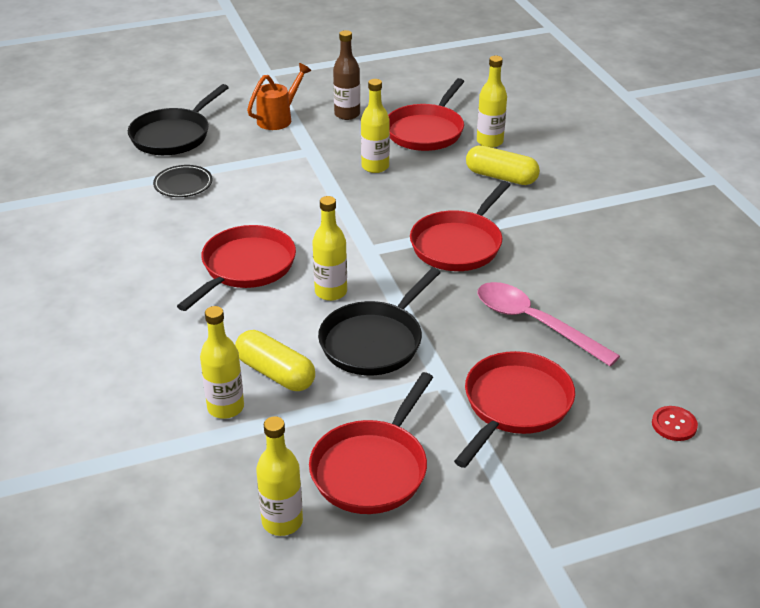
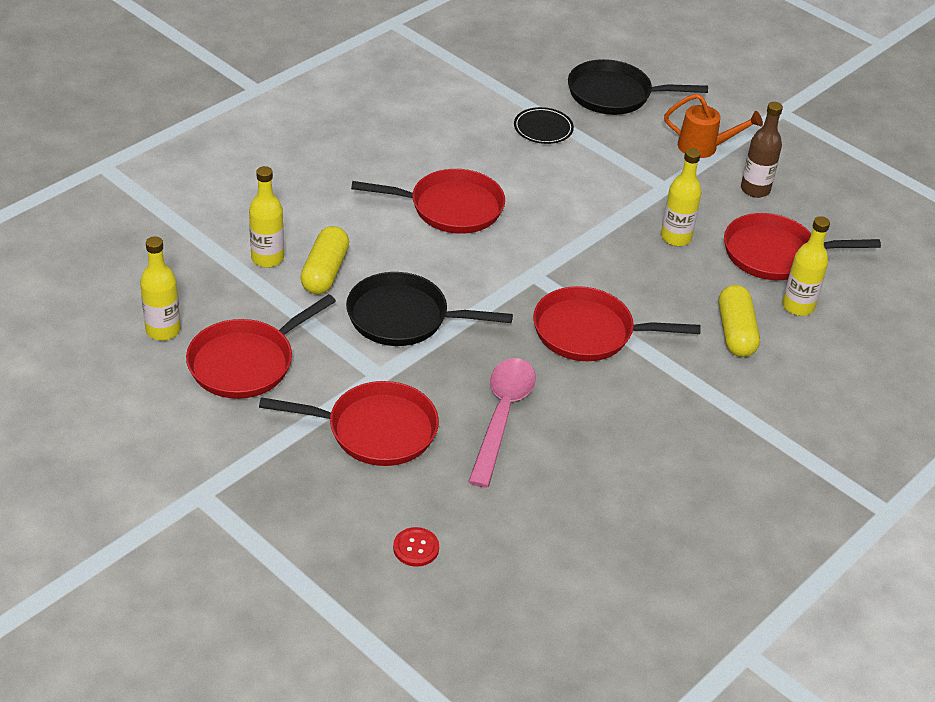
camera: 60 degrees right, 5 degrees up
red pan [309,372,433,514] -> red pan turned 45 degrees counterclockwise [186,294,336,399]
yellow bottle [312,196,347,301] -> none

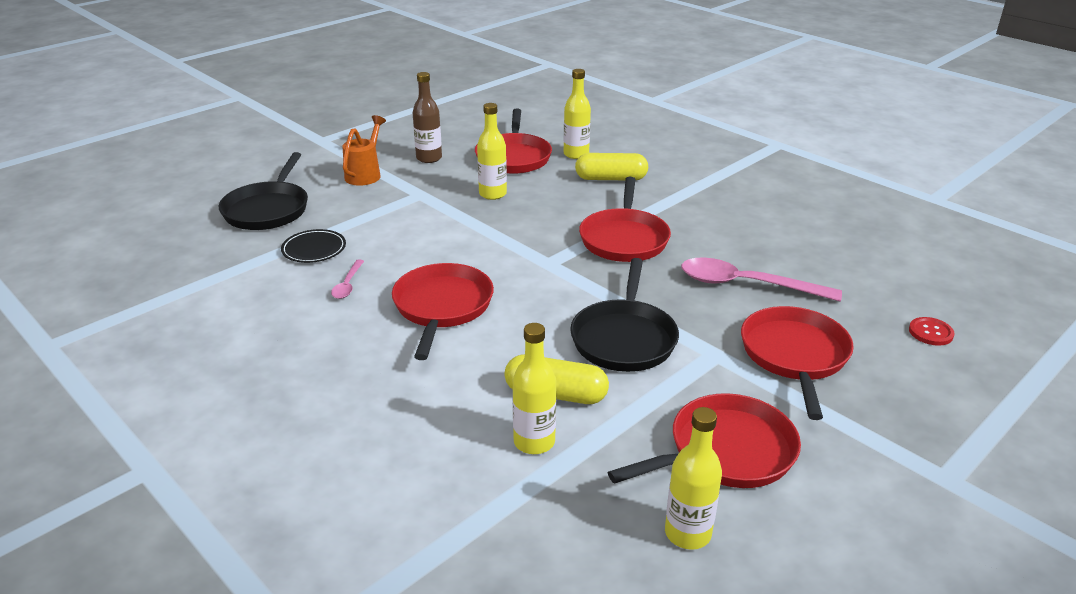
camera: 85 degrees left, 10 degrees down
red pan [186,294,336,399] -> red pan turned 75 degrees counterclockwise [608,393,801,488]
none -> pink spoon [331,259,364,299]

